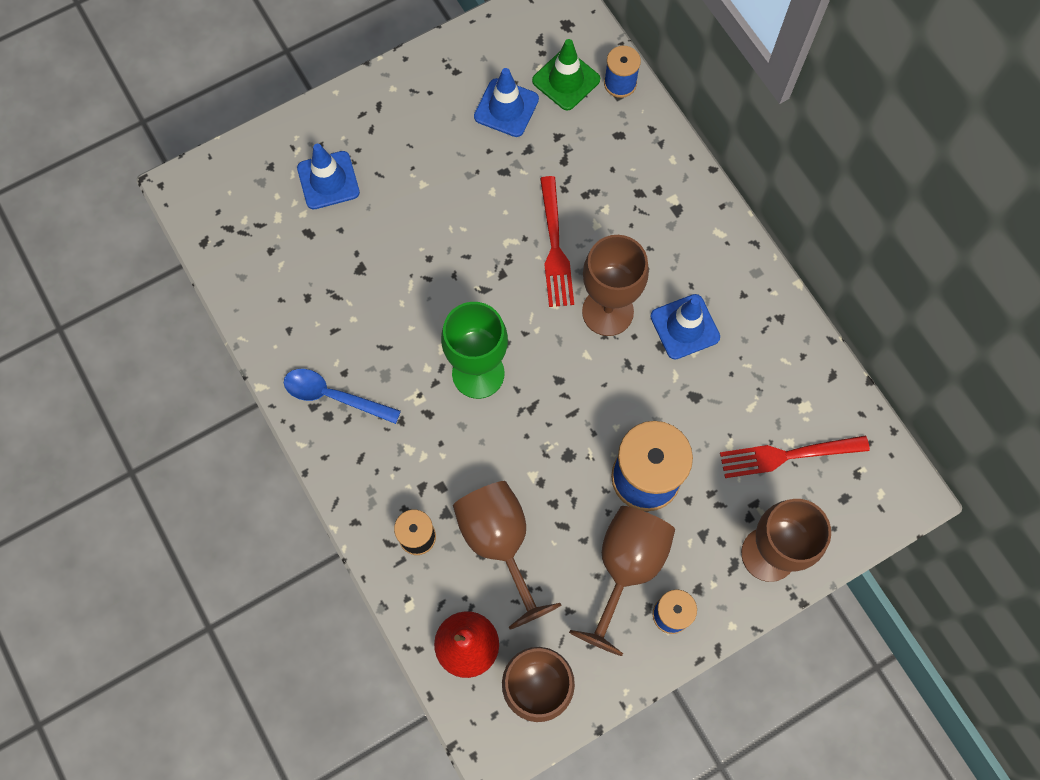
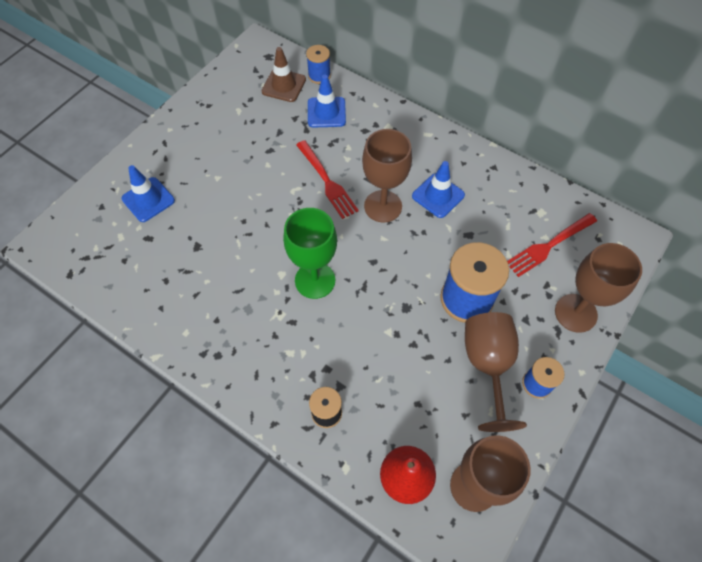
camera: 25 degrees left, 10 degrees down
blue spoon [284,369,401,424] -> none
brown goblet [453,481,561,630] -> none
blue traffic cone [474,68,539,137] -> blue traffic cone moved to [308,75,346,127]
green traffic cone [532,39,600,111] -> brown traffic cone [261,47,306,102]

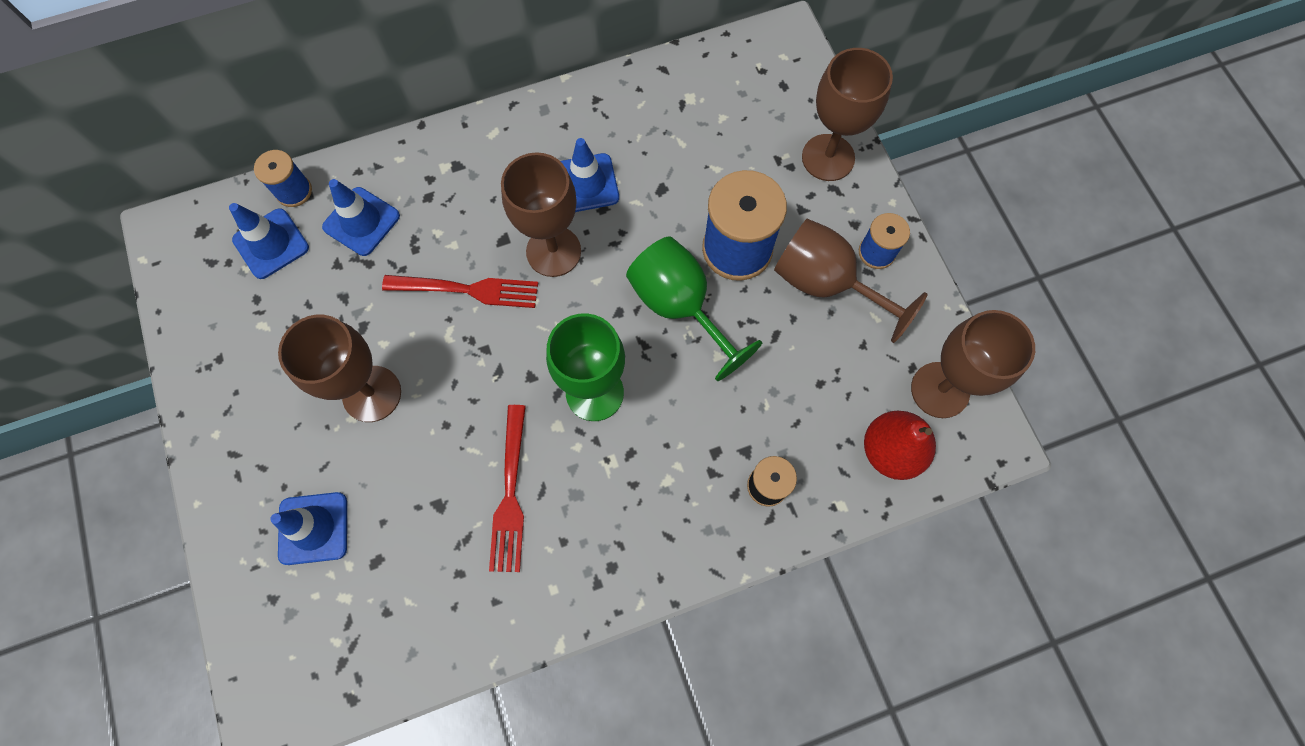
camera: 55 degrees left, 10 degrees up
brown traffic cone [261,47,306,102] -> blue traffic cone [229,203,309,279]
red fork [507,213,597,277] -> red fork moved to [489,405,526,572]
none -> brown goblet [278,315,401,422]
none -> green goblet [626,236,762,381]

